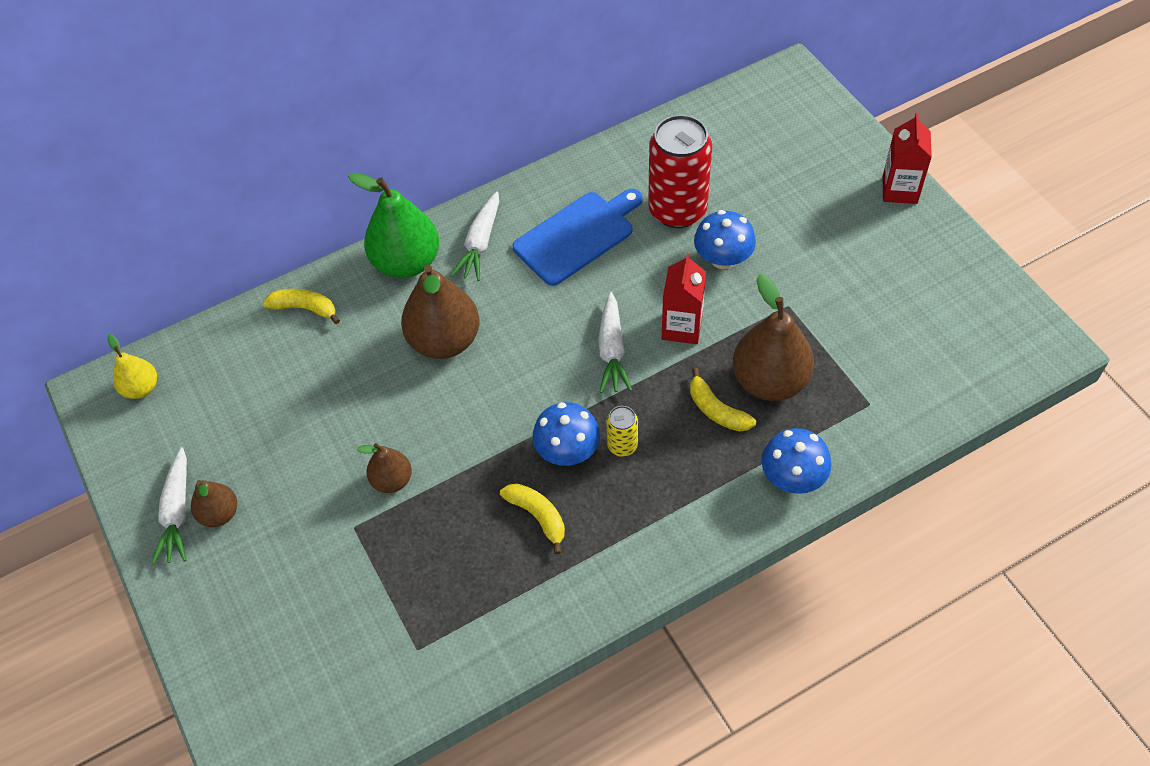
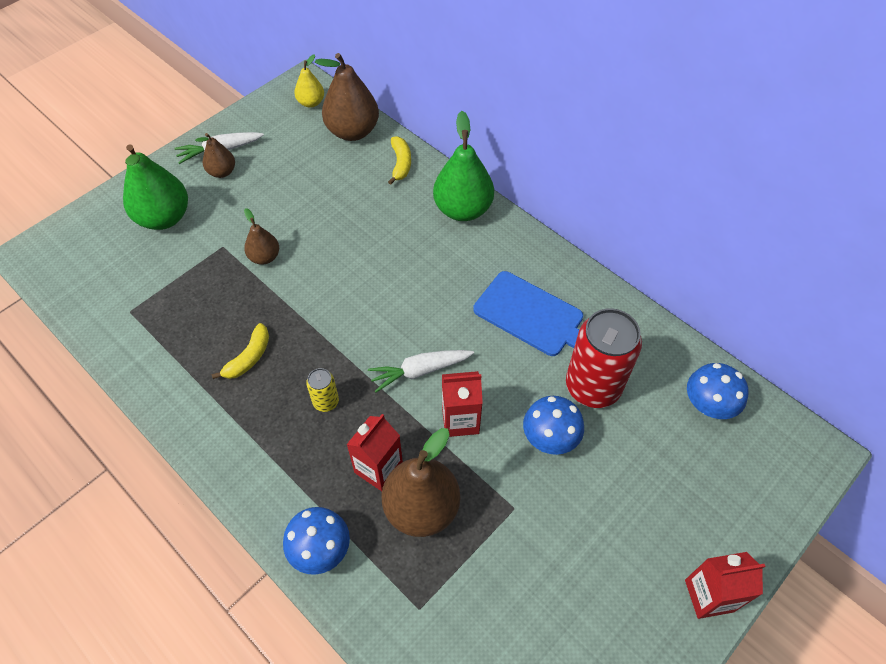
camera: 70 degrees right, 0 degrees up
brown pear [401,265,480,359] -> brown pear moved to [315,53,379,141]
white carrot [451,191,499,281] -> none
blue mushroom [532,402,600,466] -> blue mushroom moved to [687,363,749,419]
yellow banana [690,368,756,432] -> red carton [346,414,403,491]
none -> green pear [123,144,188,230]

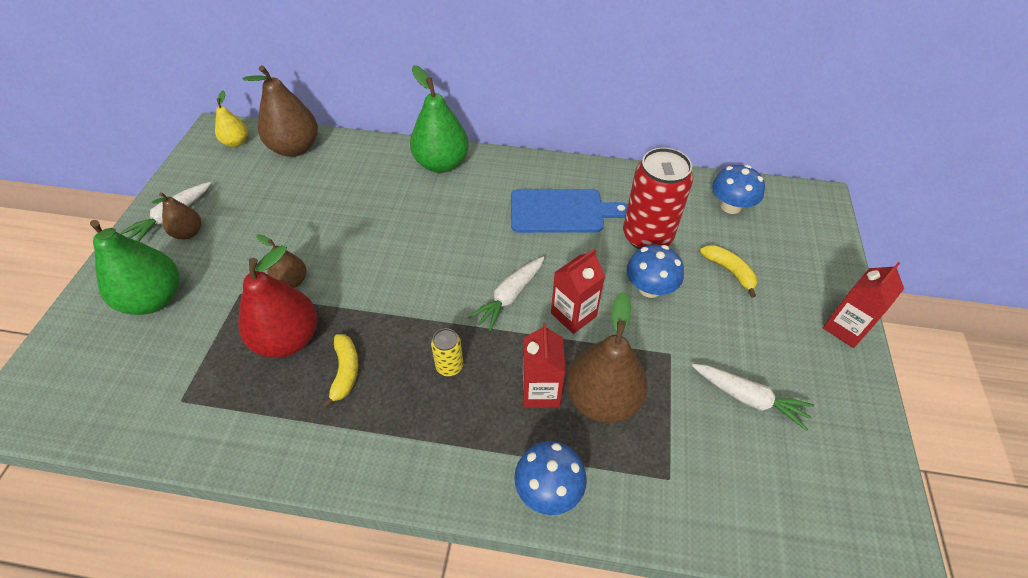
camera: 35 degrees left, 5 degrees down
yellow banana [388,136,411,185] -> yellow banana moved to [700,245,757,297]
none -> red pear [238,246,317,358]
none -> white carrot [692,364,814,431]

